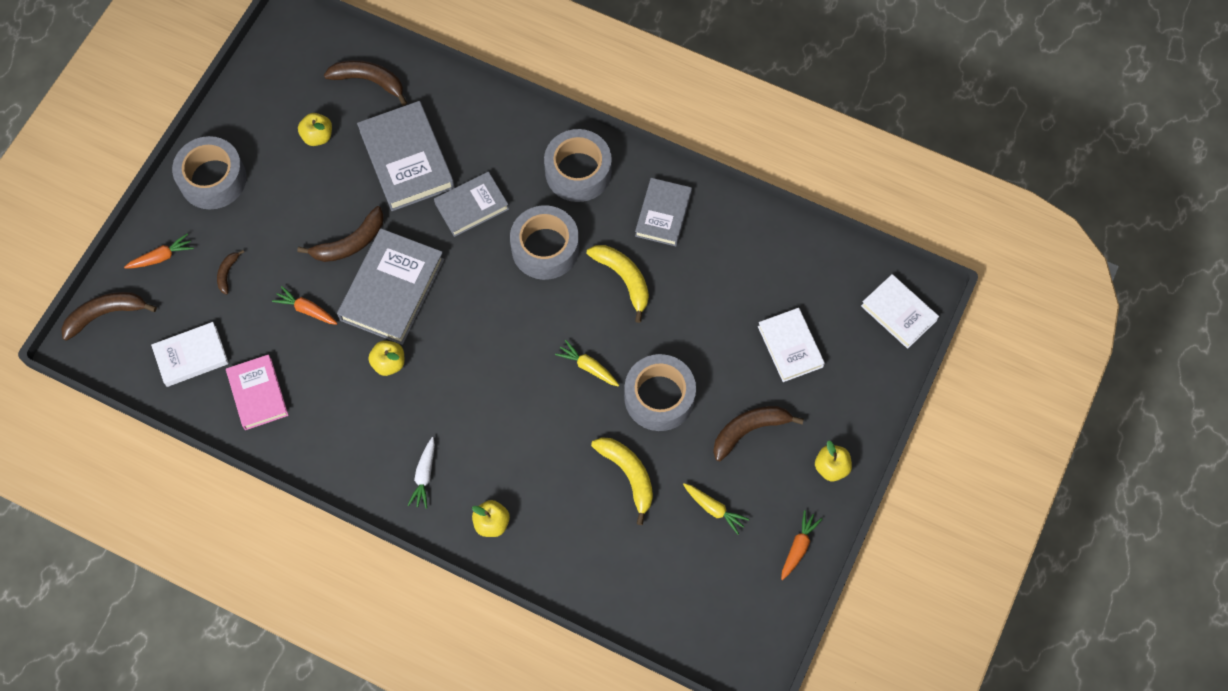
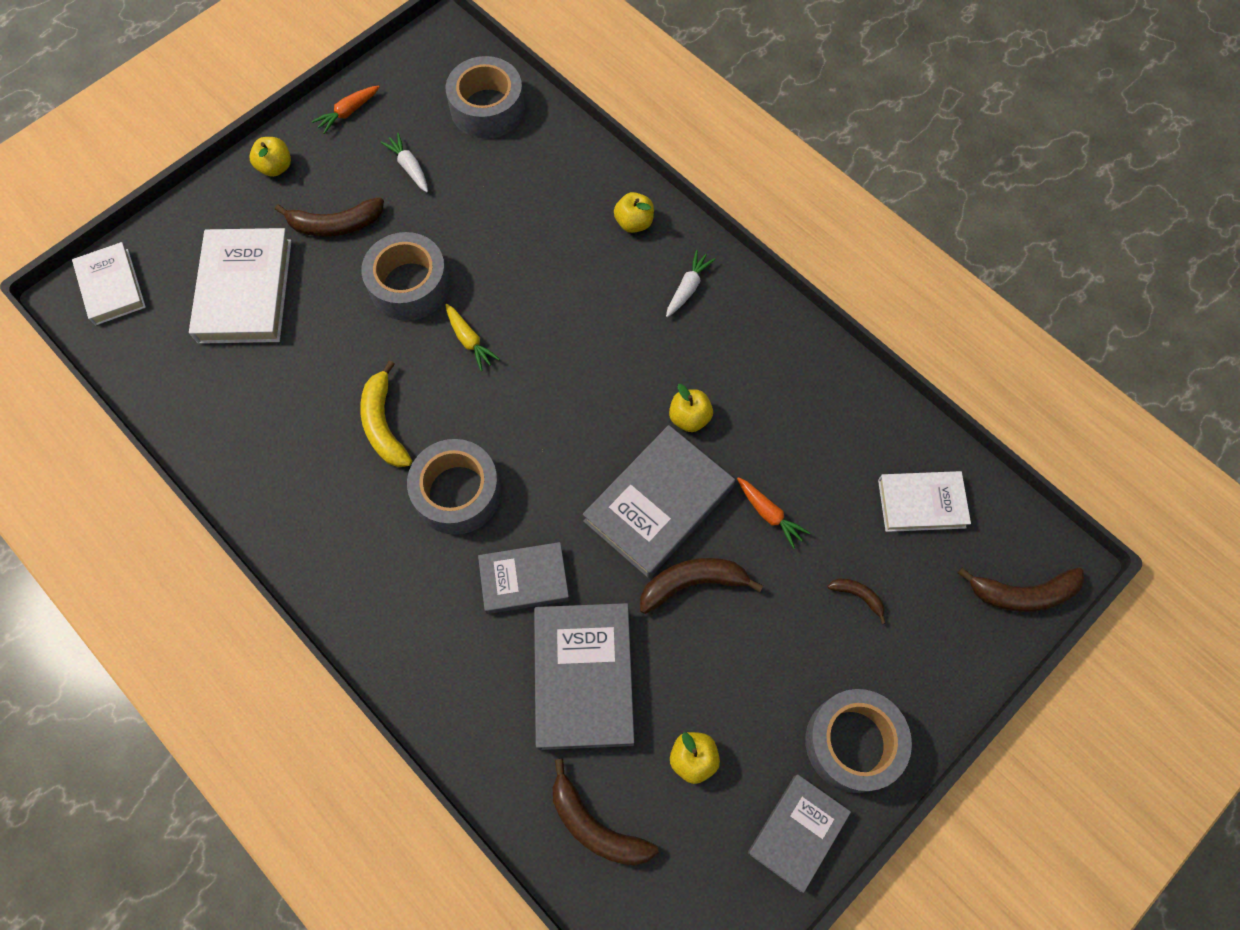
camera: 160 degrees left, 0 degrees up
orange carrot [124,233,194,268] -> none
brown banana [217,250,244,295] -> brown banana turned 90 degrees counterclockwise [827,579,886,624]
pink book [226,354,288,430] -> none
grey tape [544,129,612,202] -> grey tape moved to [446,56,525,139]
yellow banana [591,437,653,525] -> none
grey book [635,178,692,246] -> grey book moved to [748,774,851,893]
yellow carrot [683,483,749,535] -> white carrot [380,133,428,192]
white book [758,308,825,382] -> white book [189,228,292,344], size x1.59

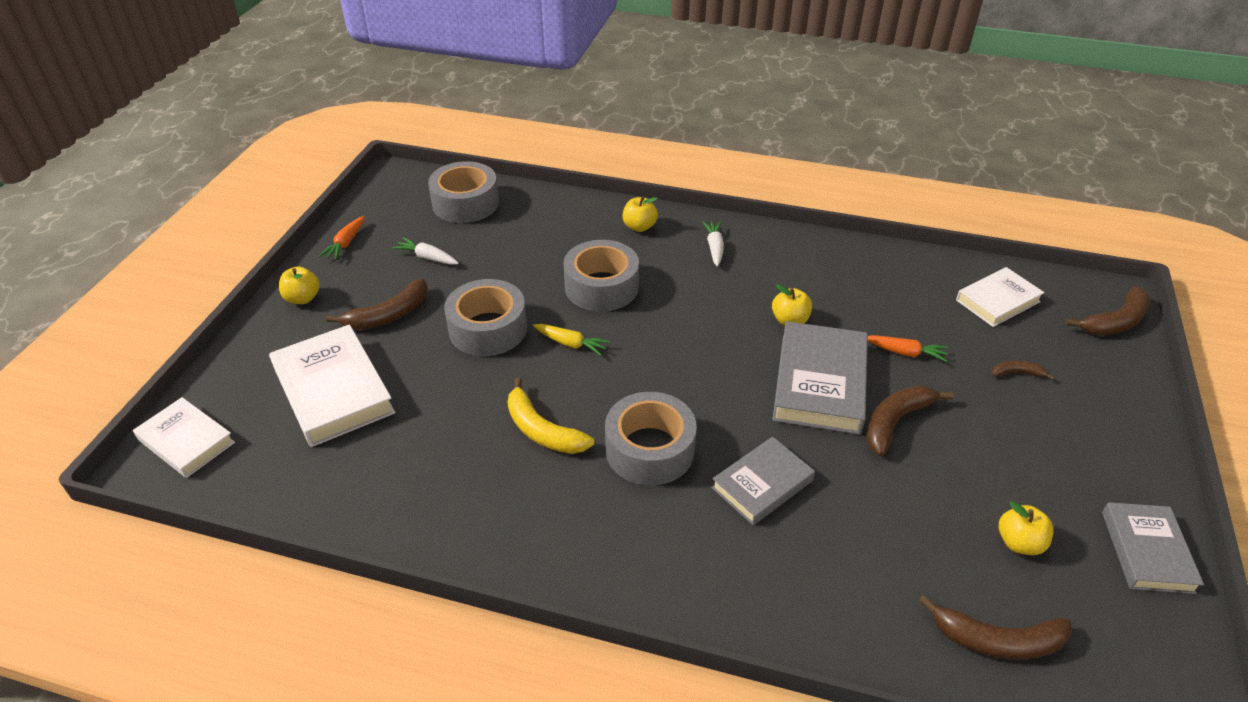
camera: 30 degrees left, 25 degrees down
grey book [534,603,634,750] -> none
grey tape [805,689,912,793] -> grey tape moved to [563,240,639,312]

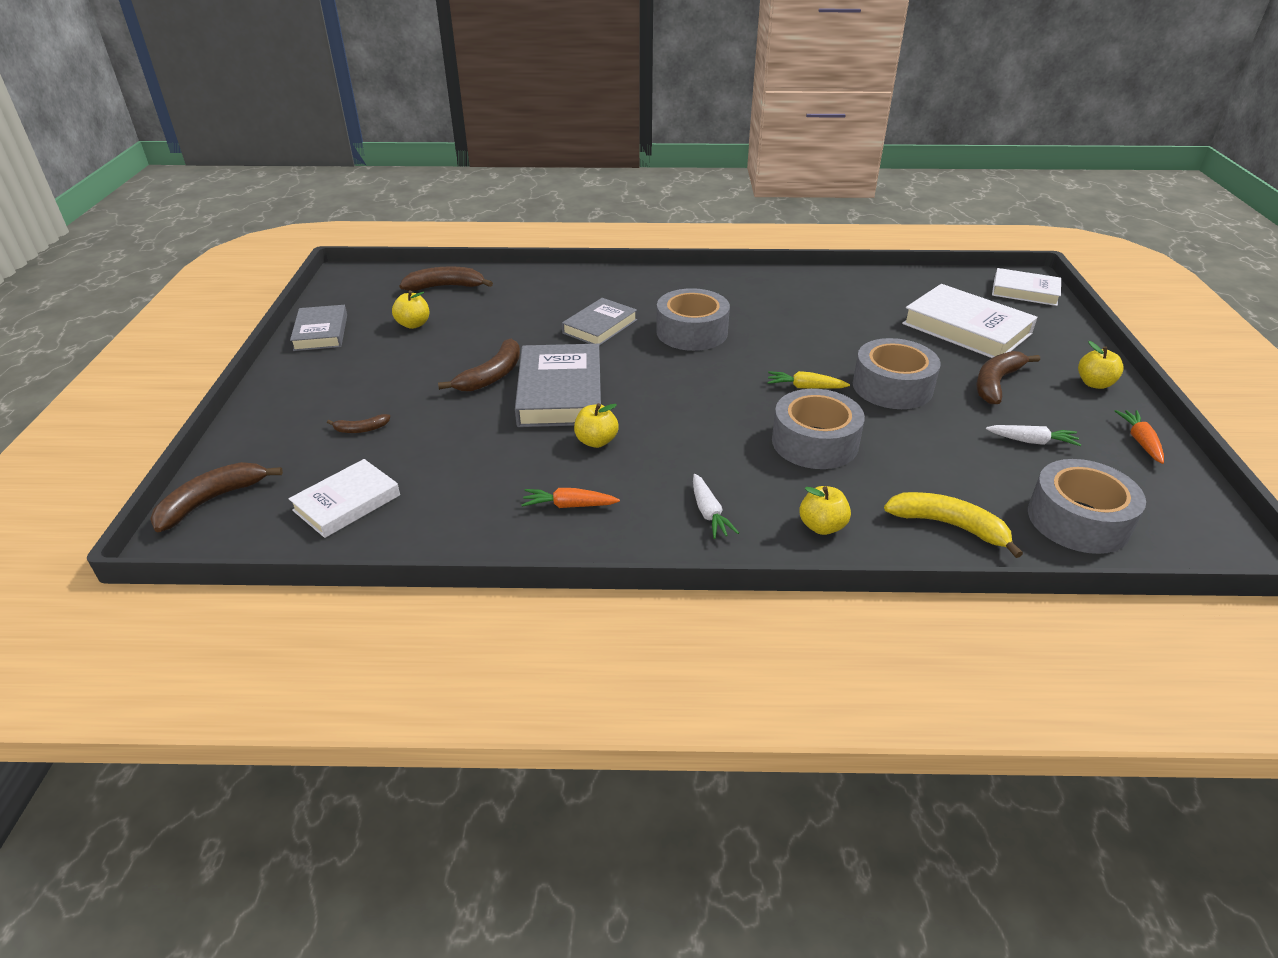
camera: 165 degrees right, 5 degrees down
yellow banana [508,377,594,454] -> yellow banana moved to [884,492,1023,558]
orange carrot [868,335,948,362] -> orange carrot moved to [522,488,620,508]

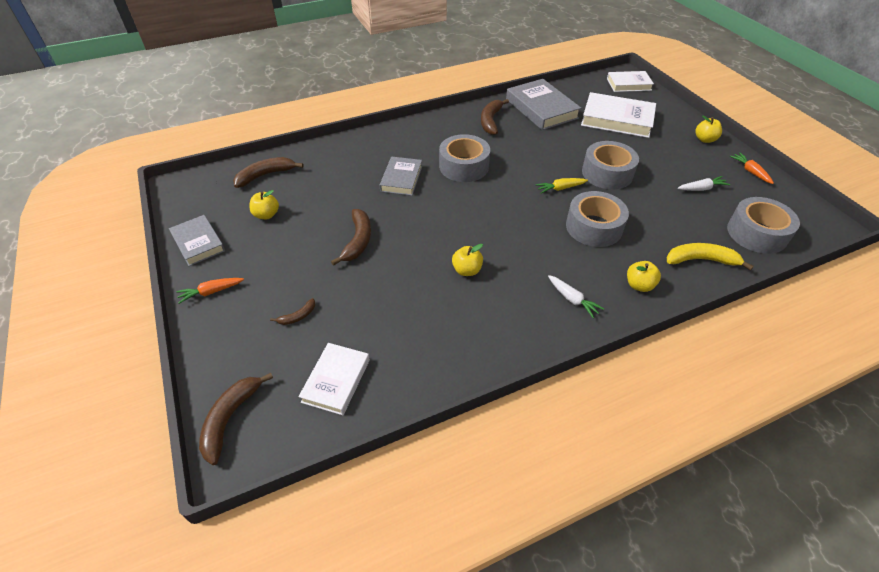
camera: 25 degrees left, 10 degrees up
grey book [515,344,601,427] -> grey book moved to [506,79,581,130]
orange carrot [522,488,620,508] -> orange carrot moved to [176,278,244,304]
brown banana [976,351,1040,404] -> brown banana moved to [481,99,509,135]

